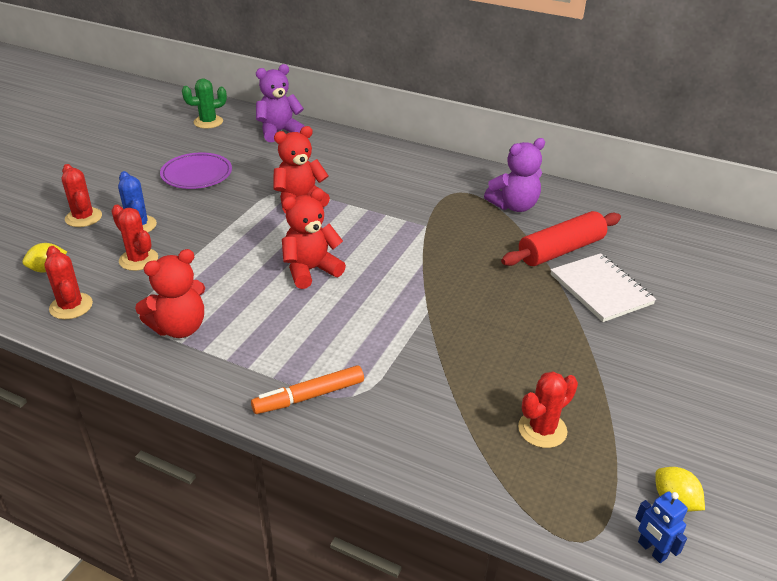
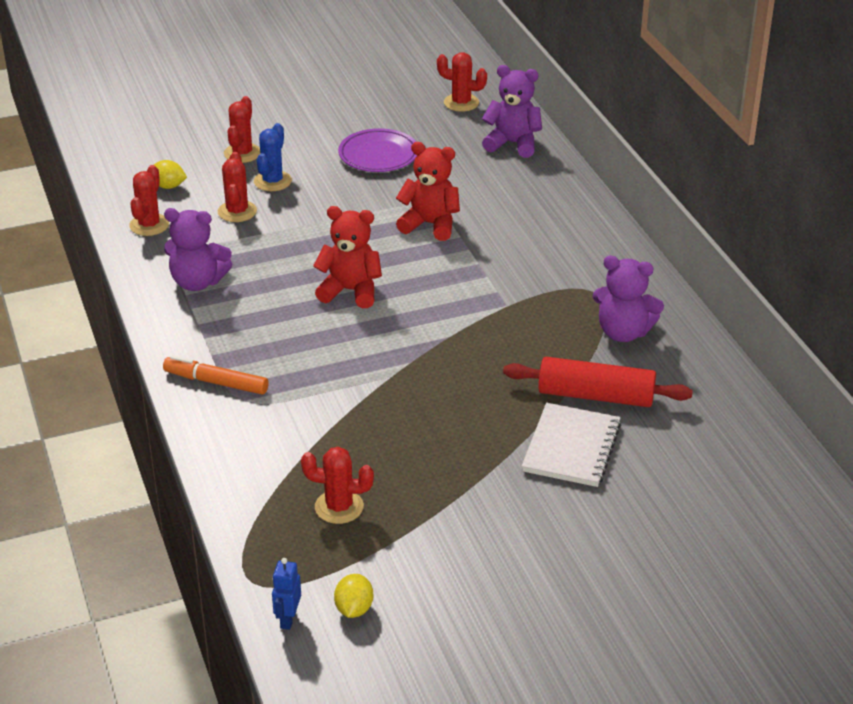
camera: 45 degrees right, 0 degrees up
red teddy bear [135,249,205,338] -> purple teddy bear [164,208,232,291]
green cactus [182,78,227,129] -> red cactus [437,52,487,112]

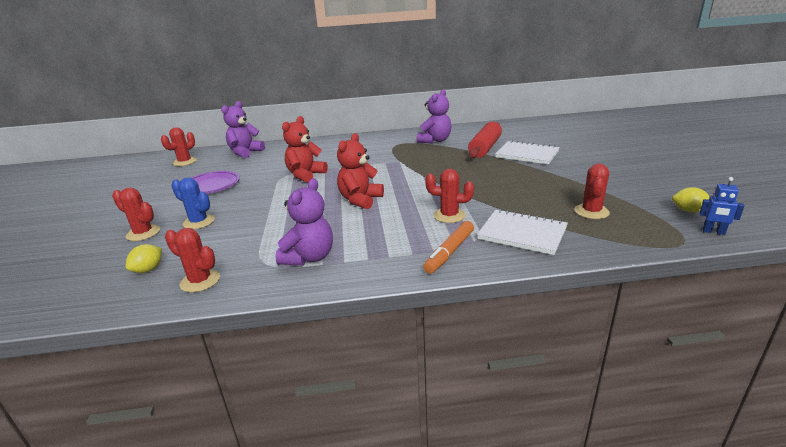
camera: 75 degrees left, 10 degrees down
red cactus [218,152,257,222] -> red cactus moved to [425,169,474,223]
none -> white notebook [477,209,568,255]

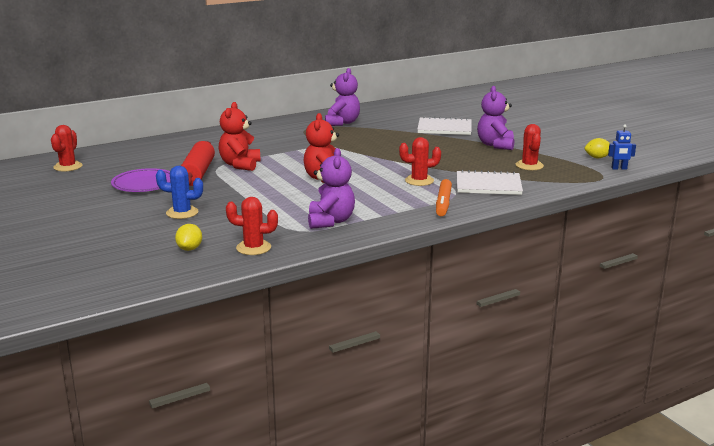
camera: 25 degrees left, 5 degrees down
red cactus [112,188,160,241] -> none
purple teddy bear [221,101,265,158] -> purple teddy bear moved to [477,86,514,150]
red rolling pin [468,122,502,158] -> red rolling pin moved to [181,141,215,186]

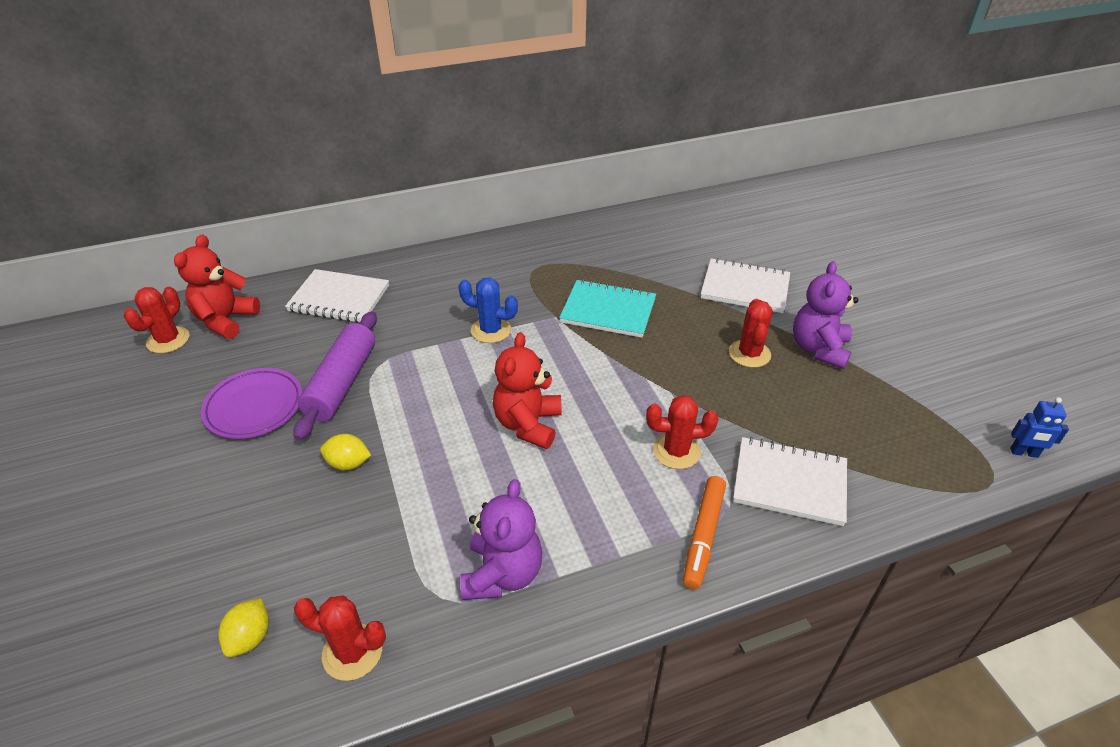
camera: 10 degrees right, 20 degrees up
blue cactus [156,166,203,219] -> blue cactus moved to [458,278,518,343]
red rolling pin [181,141,215,186] -> purple rolling pin [293,311,377,440]
red teddy bear [219,102,261,171] -> red teddy bear moved to [174,235,260,339]
purple teddy bear [325,68,360,126] -> none
red cactus [516,124,544,170] -> red cactus moved to [729,299,773,368]
yellow lemon [585,138,610,158] -> yellow lemon moved to [320,434,371,470]
none -> white notebook [285,269,389,323]
none -> turquoise notebook [559,279,656,338]

